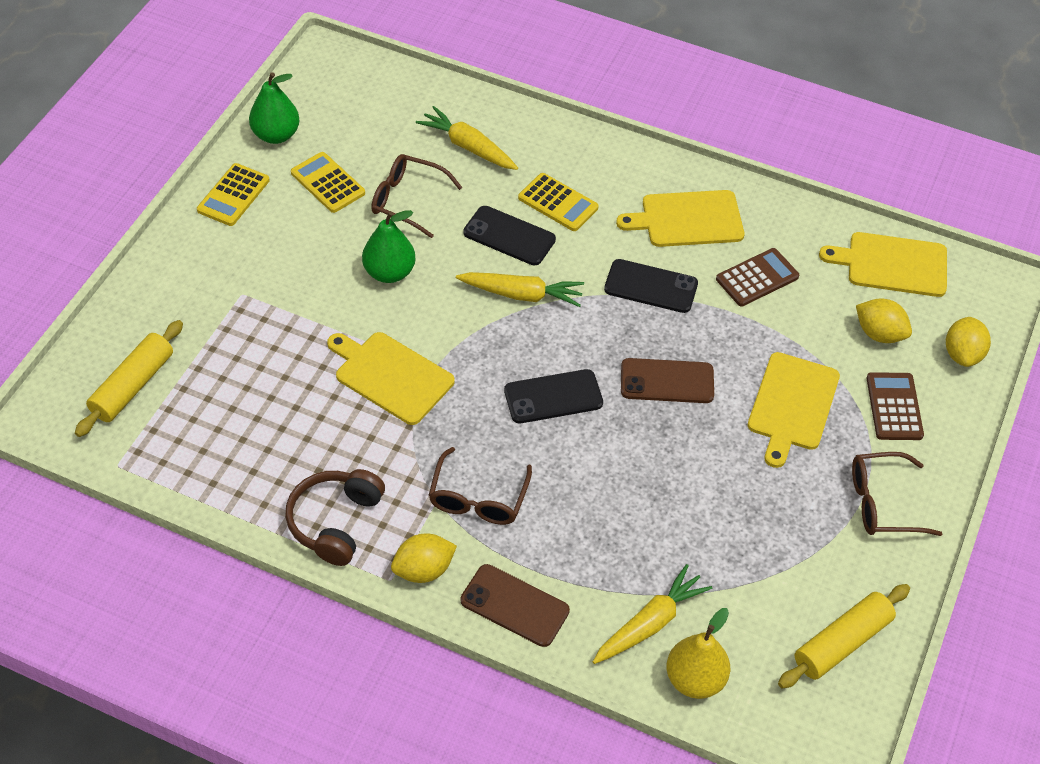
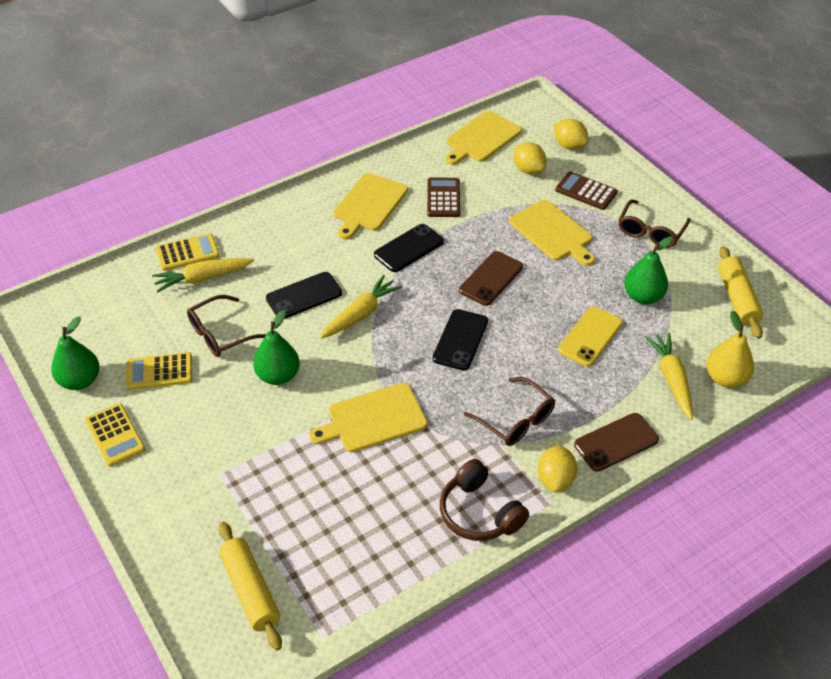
camera: 55 degrees left, 5 degrees down
yellow calculator [518,173,599,231] -> yellow calculator moved to [156,233,220,271]
yellow lemon [856,298,912,343] -> yellow lemon turned 75 degrees clockwise [513,142,546,174]
none -> yellow phone [558,306,623,367]
none -> green pear [624,236,673,304]

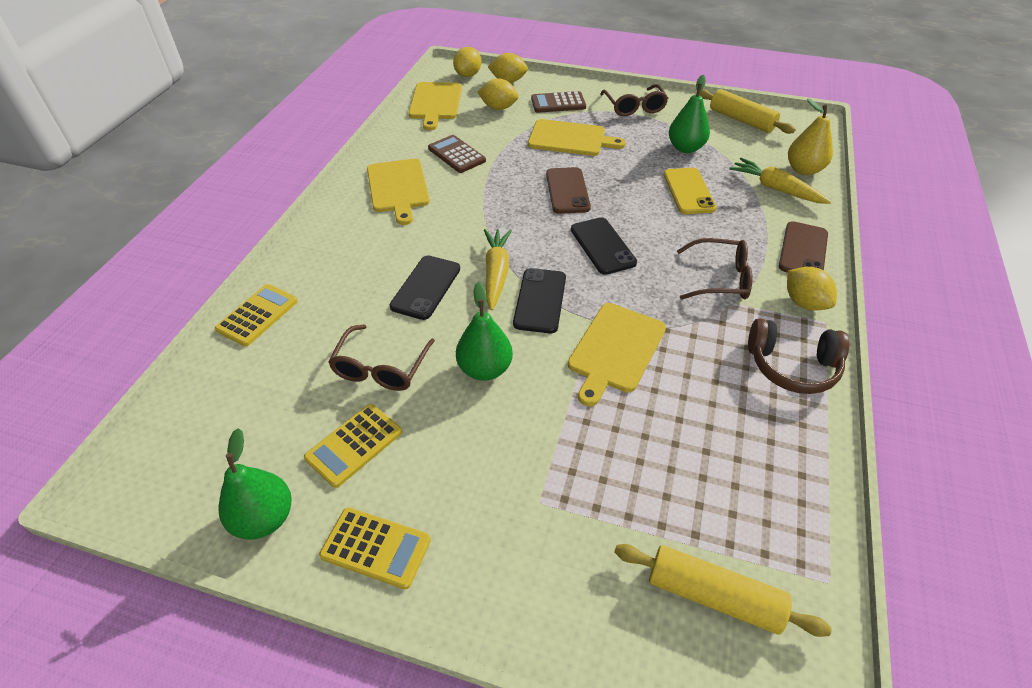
camera: 40 degrees left, 0 degrees up
yellow carrot [152,258,254,293] -> none
black phone [374,224,444,272] -> black phone moved to [513,268,566,333]
none -> yellow lemon [453,47,482,77]

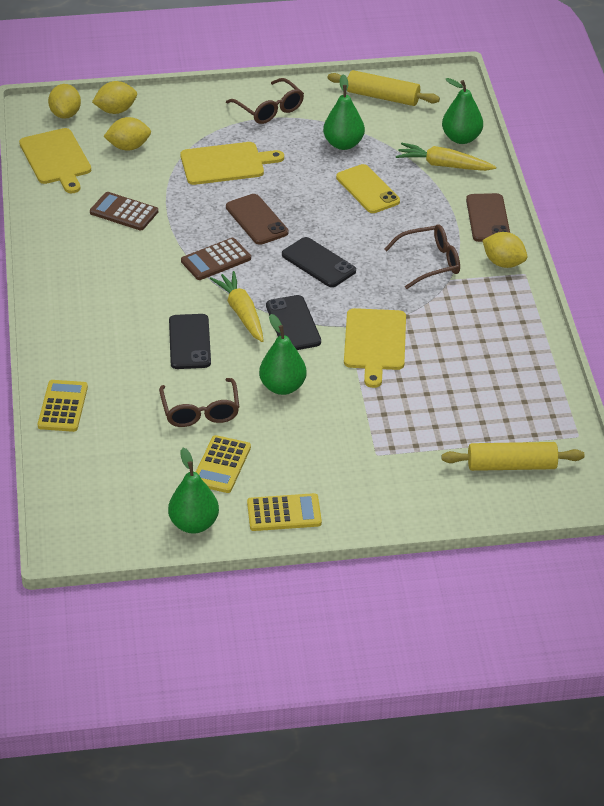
camera: 25 degrees left, 5 degrees down
yellow cutting board [367,159,430,225] -> none
brown calculator [531,91,586,113] -> brown calculator moved to [181,238,251,280]
brown headphones [748,318,849,394] -> none
yellow pear [788,99,833,175] -> green pear [442,78,483,144]

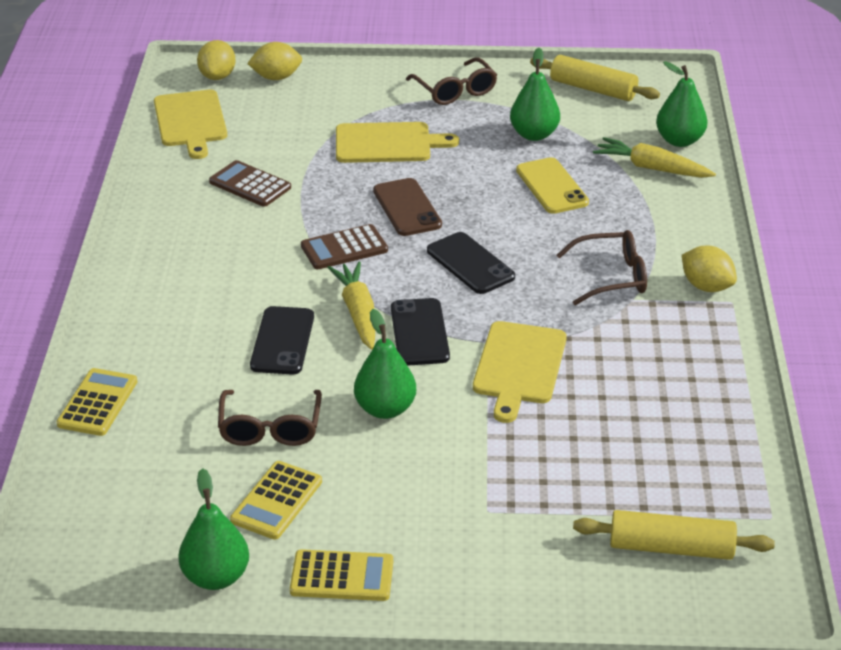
camera: 10 degrees right, 5 degrees down
yellow lemon [103,117,151,151] -> none
brown phone [466,193,510,242] -> none

